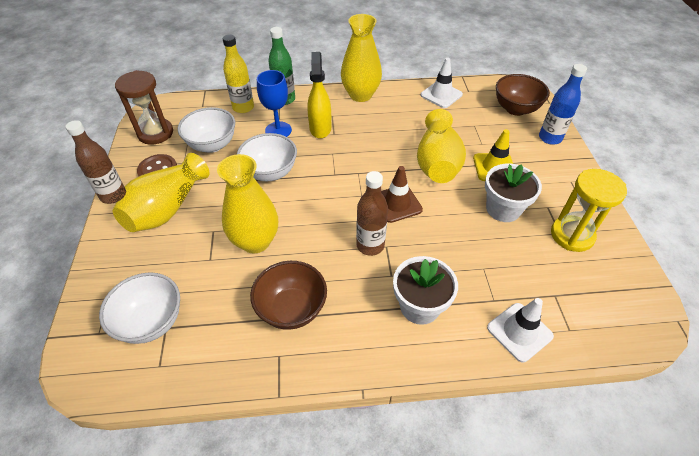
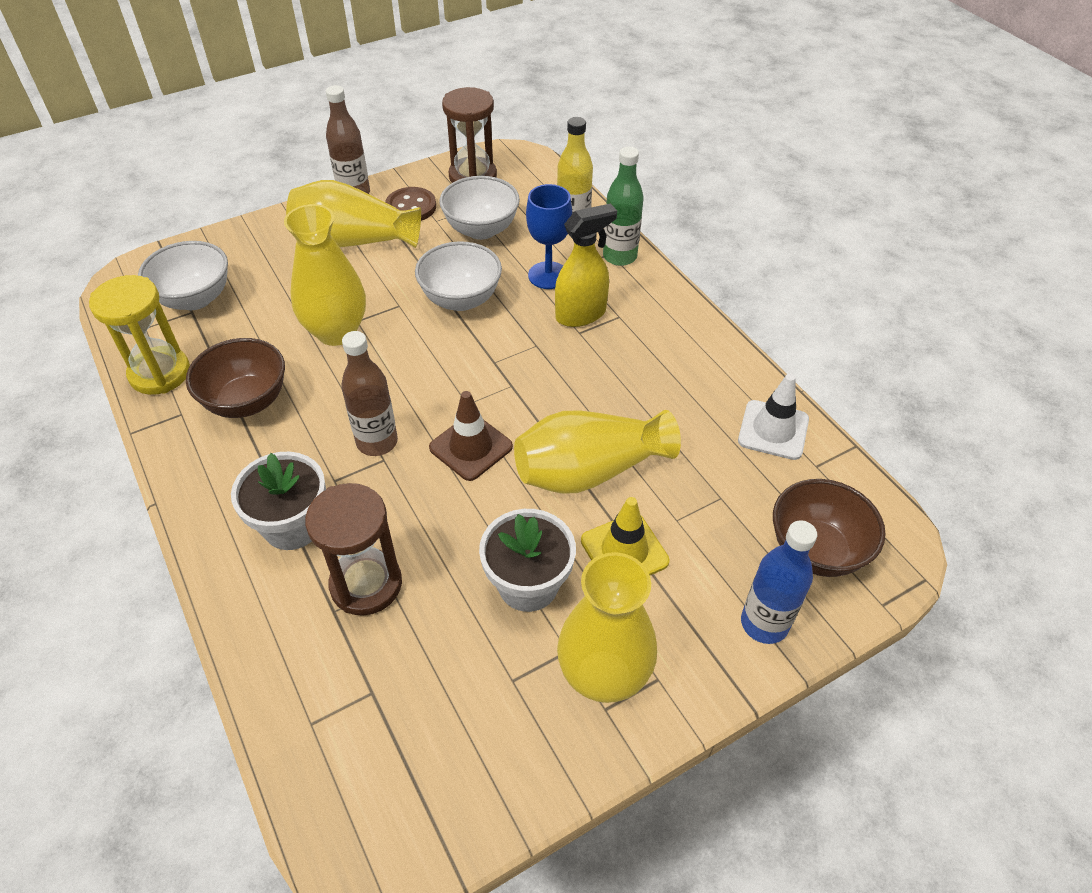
camera: 65 degrees right, 0 degrees up
yellow vase [341,14,382,102] -> yellow vase moved to [557,552,657,703]
white traffic cone [487,298,554,362] -> none
yellow hourglass [551,169,627,252] -> yellow hourglass moved to [89,275,190,395]
none -> brown hourglass [305,483,402,616]

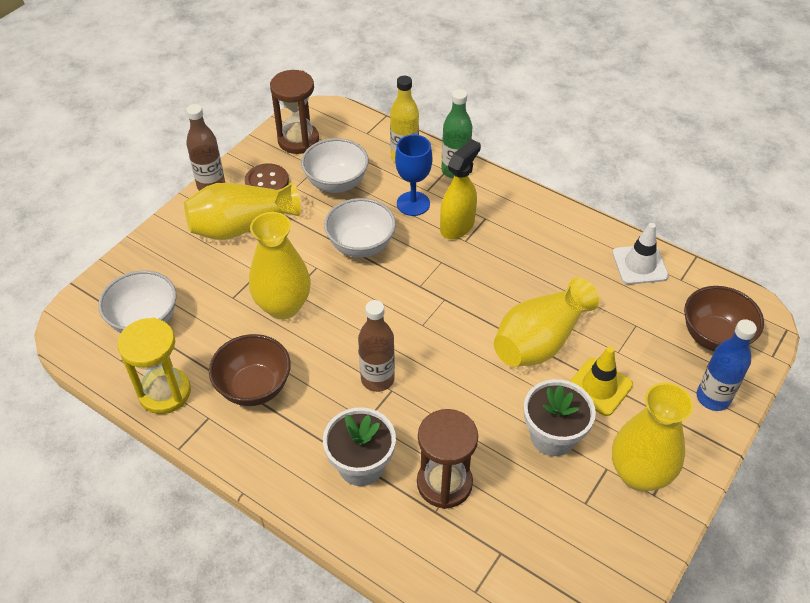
camera: 25 degrees left, 0 degrees up
brown traffic cone [429,391,513,481] -> none

